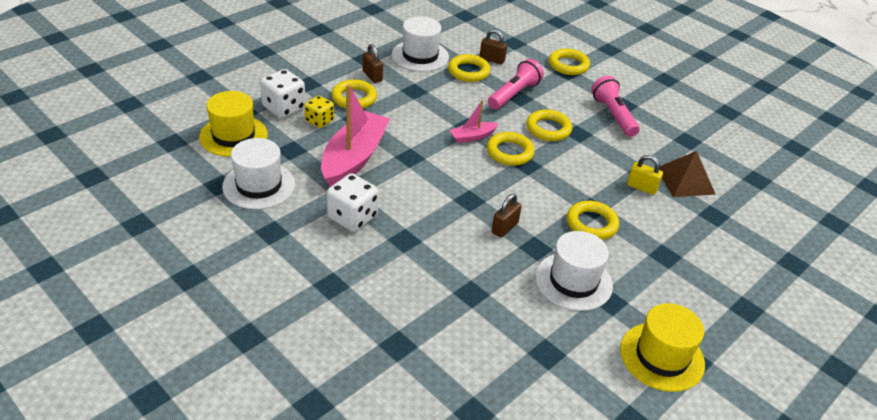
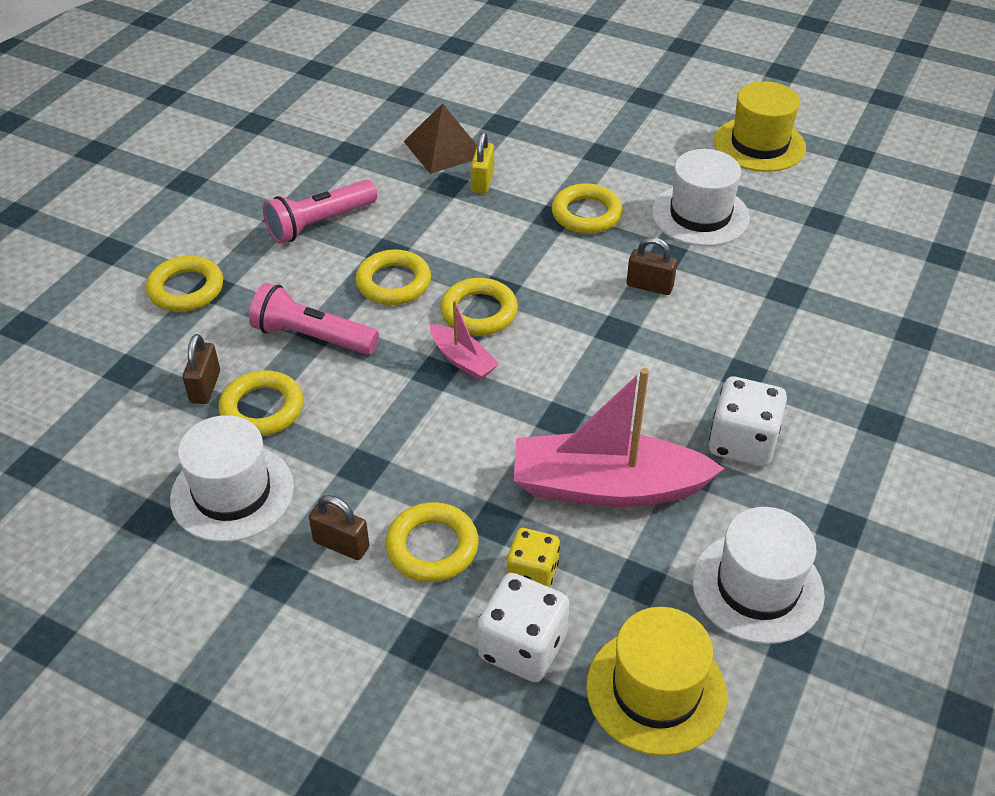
camera: 105 degrees left, 5 degrees up
brown padlock [363,44,383,83] -> brown padlock turned 75 degrees clockwise [309,495,369,560]

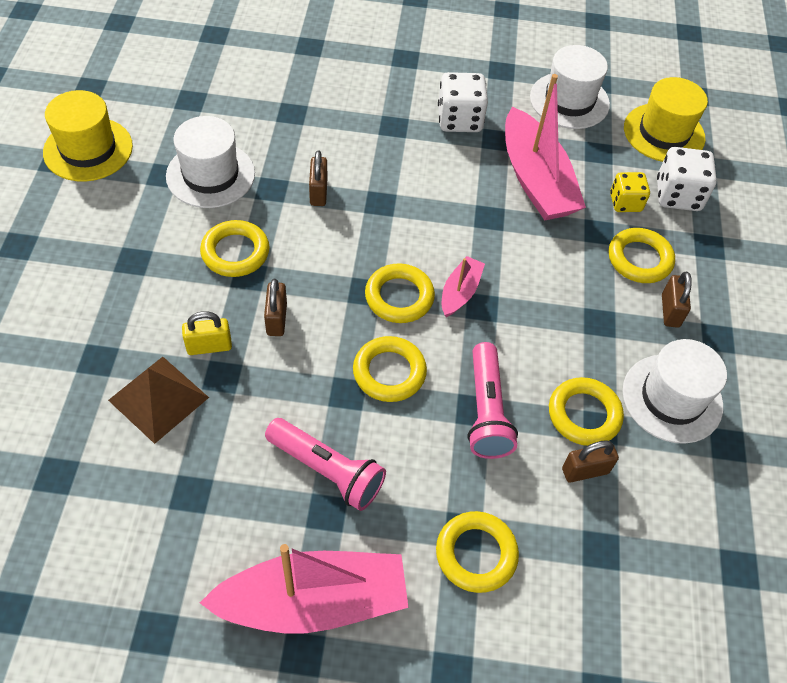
camera: 115 degrees left, 10 degrees up
none -> pink boat [200,544,409,633]
none -> brown padlock [264,279,287,336]

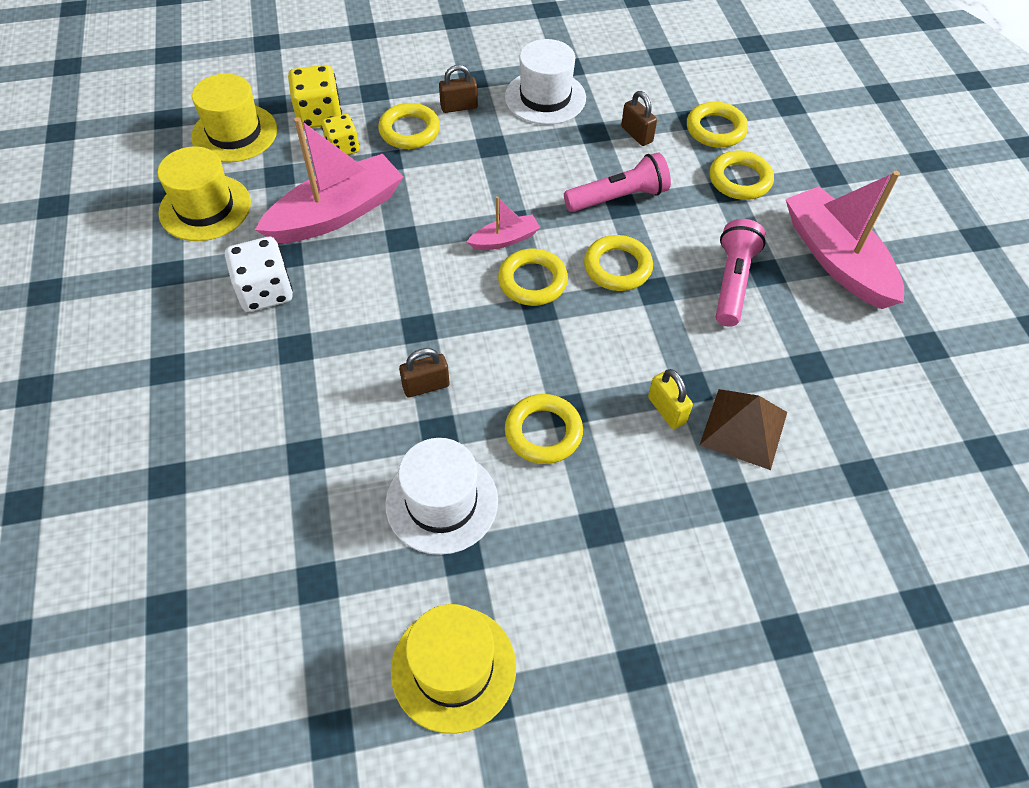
camera: 105 degrees left, 0 degrees up
brown padlock [264,279,287,336] -> none
pink boat [442,256,485,317] -> pink boat turned 150 degrees clockwise [467,196,540,250]
white hat [530,45,610,129] -> yellow hat [158,146,251,241]
yellow ring [549,377,624,446] -> yellow ring moved to [687,102,748,148]
white dice [657,147,717,211] -> yellow dice [288,65,342,129]

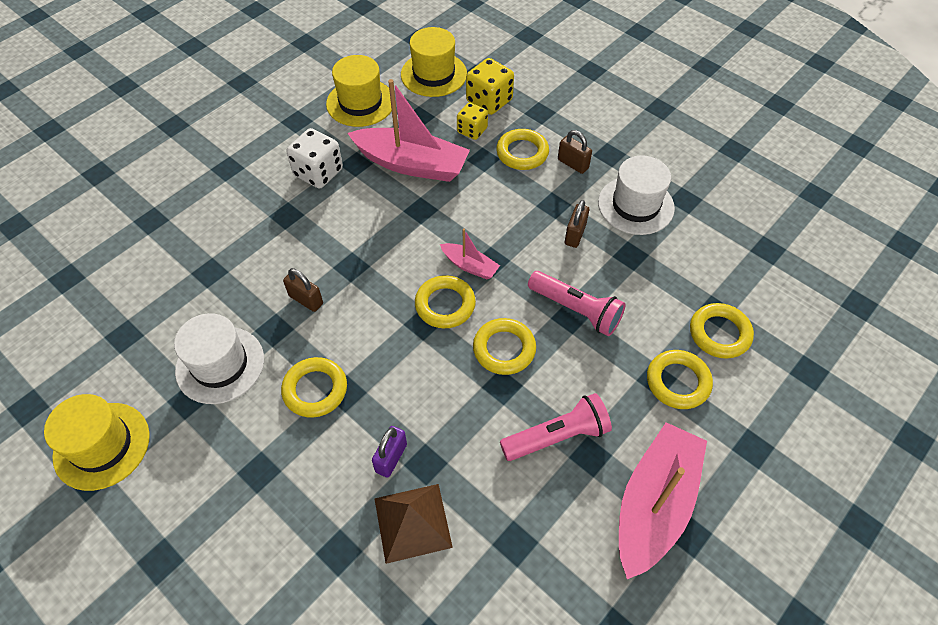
camera: 55 degrees right, 0 degrees up
brown padlock [621,91,657,146] -> brown padlock moved to [565,200,589,248]
yellow padlock [648,369,693,429] -> purple padlock [372,426,407,478]

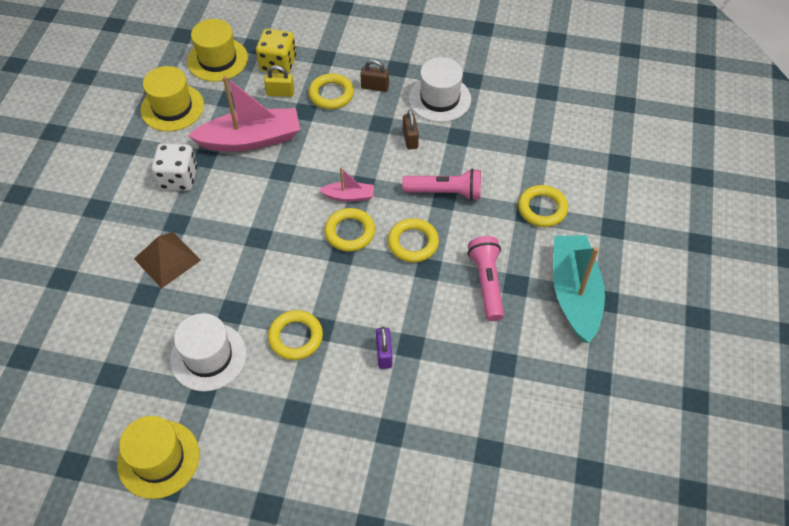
camera: 30 degrees left, 0 degrees up
brown padlock [283,268,323,312] -> none
brown pyramid [374,484,453,564] -> brown pyramid moved to [134,232,201,288]
yellow dice [457,102,488,140] -> yellow padlock [264,65,294,97]
pink flashlight [500,393,612,461] -> pink flashlight turned 45 degrees counterclockwise [468,236,504,321]
pink boat [619,422,707,579] -> turquoise boat [553,235,605,343]
yellow ring [690,303,754,359] -> none

